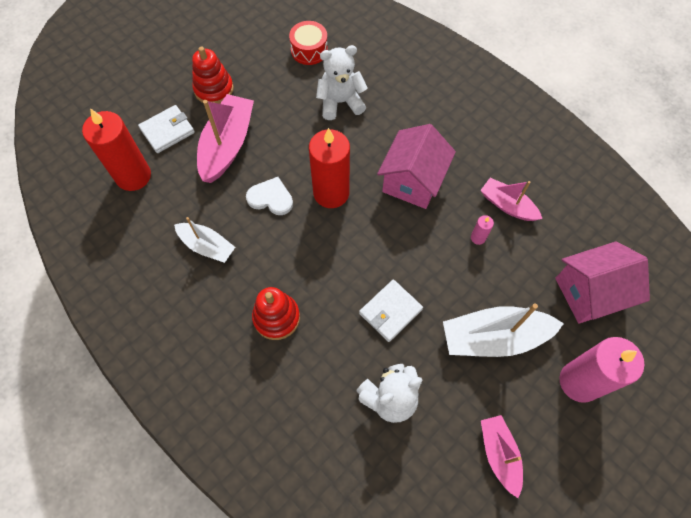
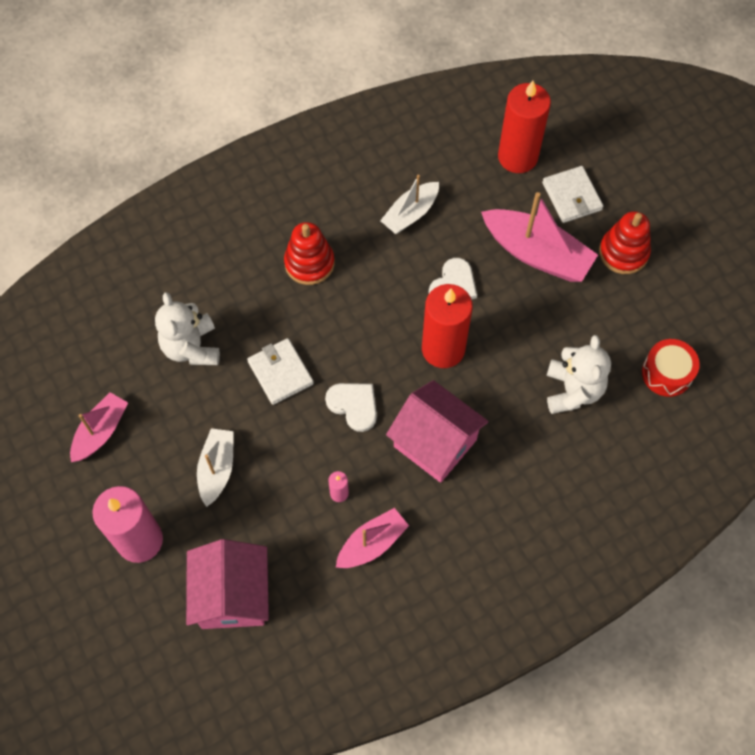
camera: 105 degrees right, 0 degrees up
white boat [443,304,564,357] -> white boat [197,428,234,507], size x0.61
pink boat [481,415,523,498] -> pink boat turned 60 degrees counterclockwise [70,392,128,462]
none -> white heart [325,383,377,432]

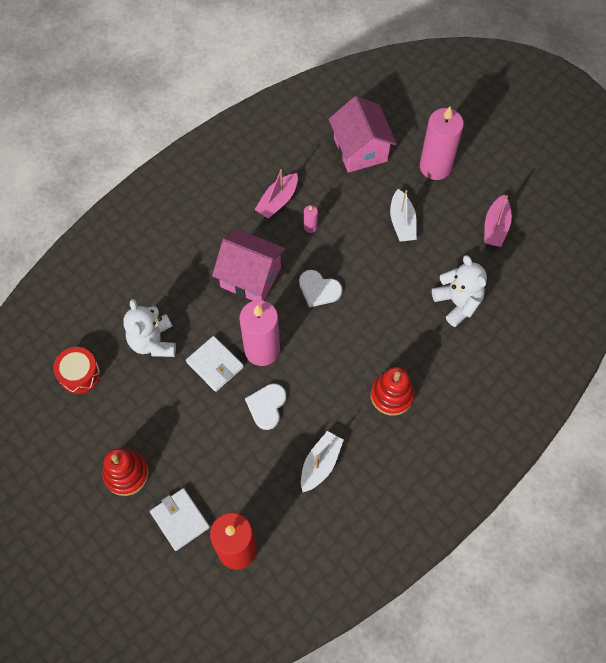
camera: 165 degrees right, 0 degrees up
white wallet [247,338,314,405] -> white wallet moved to [186,336,244,392]
red candle [422,284,473,368] -> pink candle [239,300,280,366]
pink boat [481,192,598,282] -> none

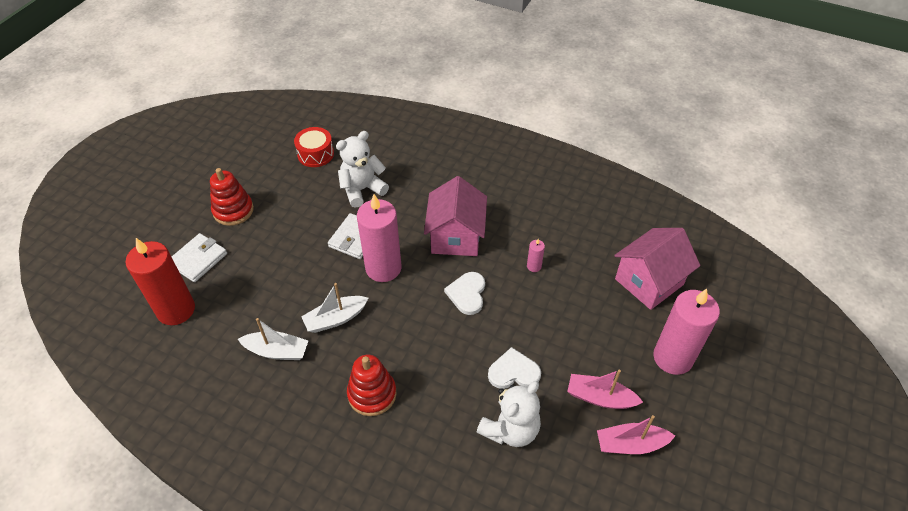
camera: 70 degrees right, 15 degrees down
white heart [245,383,286,430] -> white heart moved to [488,347,541,389]
pink boat [254,169,298,219] -> pink boat moved to [567,370,643,409]
white boat [390,189,417,242] -> white boat moved to [301,283,368,333]

